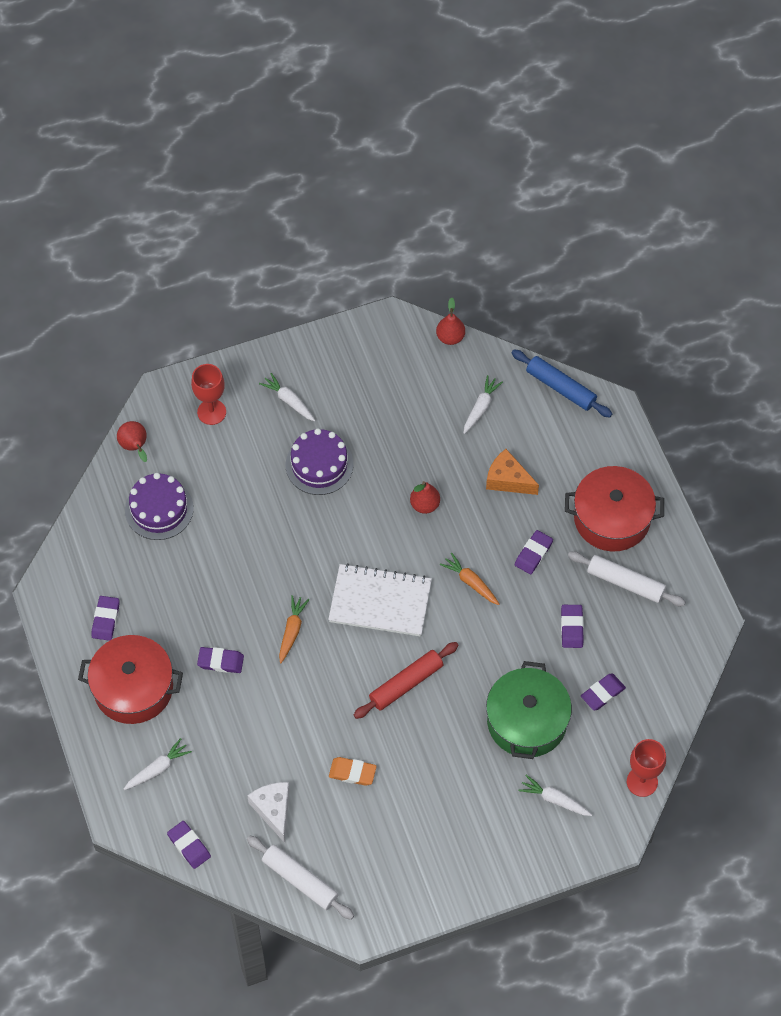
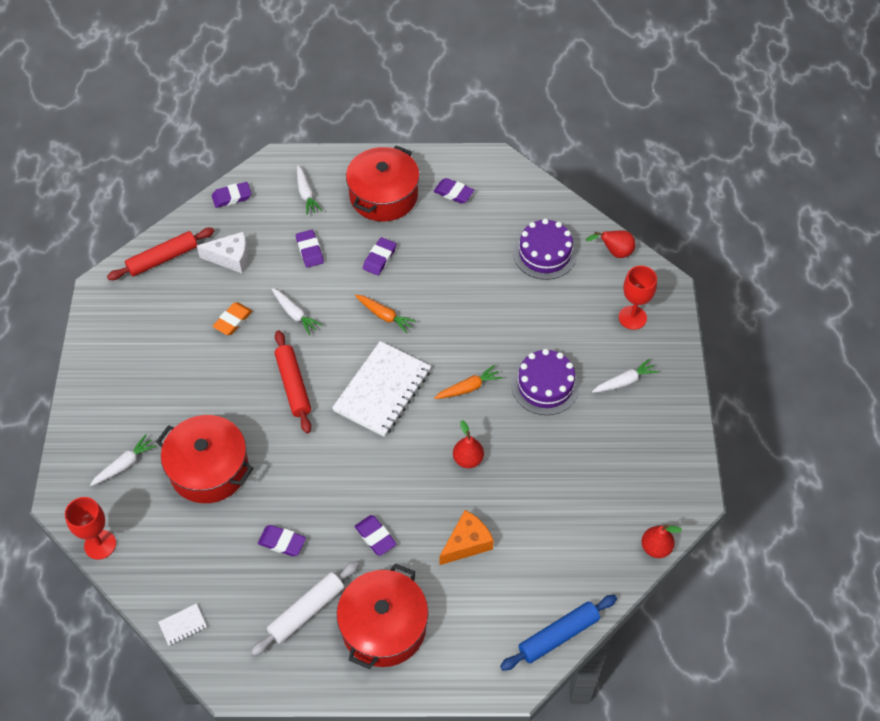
camera: 110 degrees right, 5 degrees down
white rolling pin [247,836,354,920] -> red rolling pin [107,228,214,280]
orange carrot [440,553,500,605] -> orange carrot moved to [434,365,503,399]
white carrot [464,375,503,434] -> white carrot moved to [272,288,322,335]
green pot [486,661,572,759] -> red pot [156,415,254,503]
purple eraser [581,674,626,710] -> purple eraser moved to [296,230,324,268]
none -> white notebook [158,604,207,646]

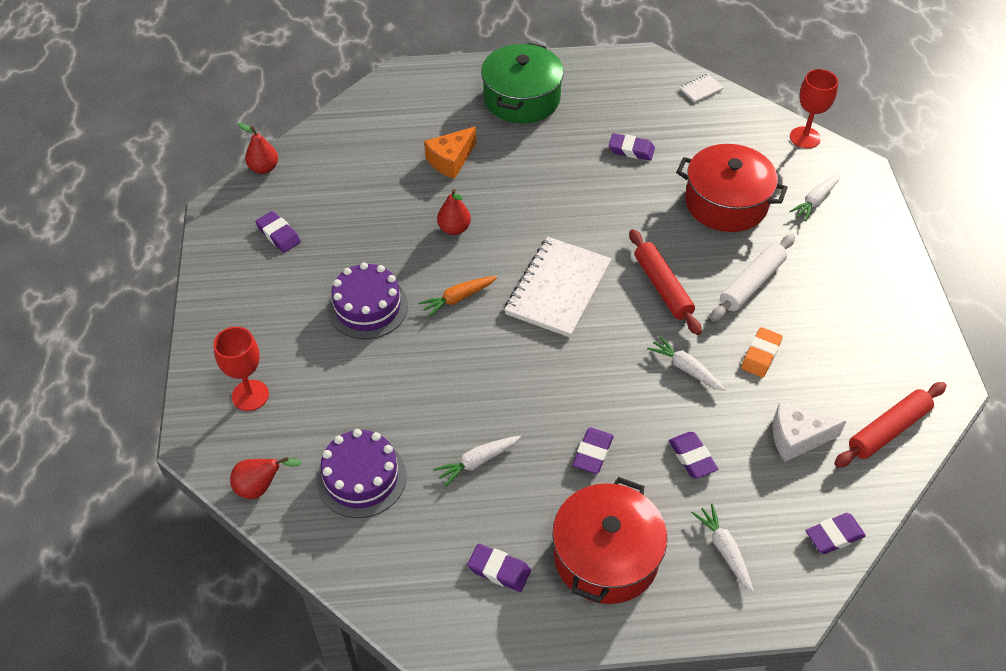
camera: 175 degrees right, 5 degrees down
white rolling pin [251,561,359,656] -> white rolling pin moved to [711,234,795,321]
red pot [337,563,428,669] -> green pot [481,43,564,123]
orange carrot [355,295,416,333] -> none
purple eraser [355,515,397,556] -> purple eraser moved to [255,211,301,253]
blue rolling pin [500,595,617,671] -> none
white carrot [592,359,659,393] -> white carrot moved to [434,436,521,487]

